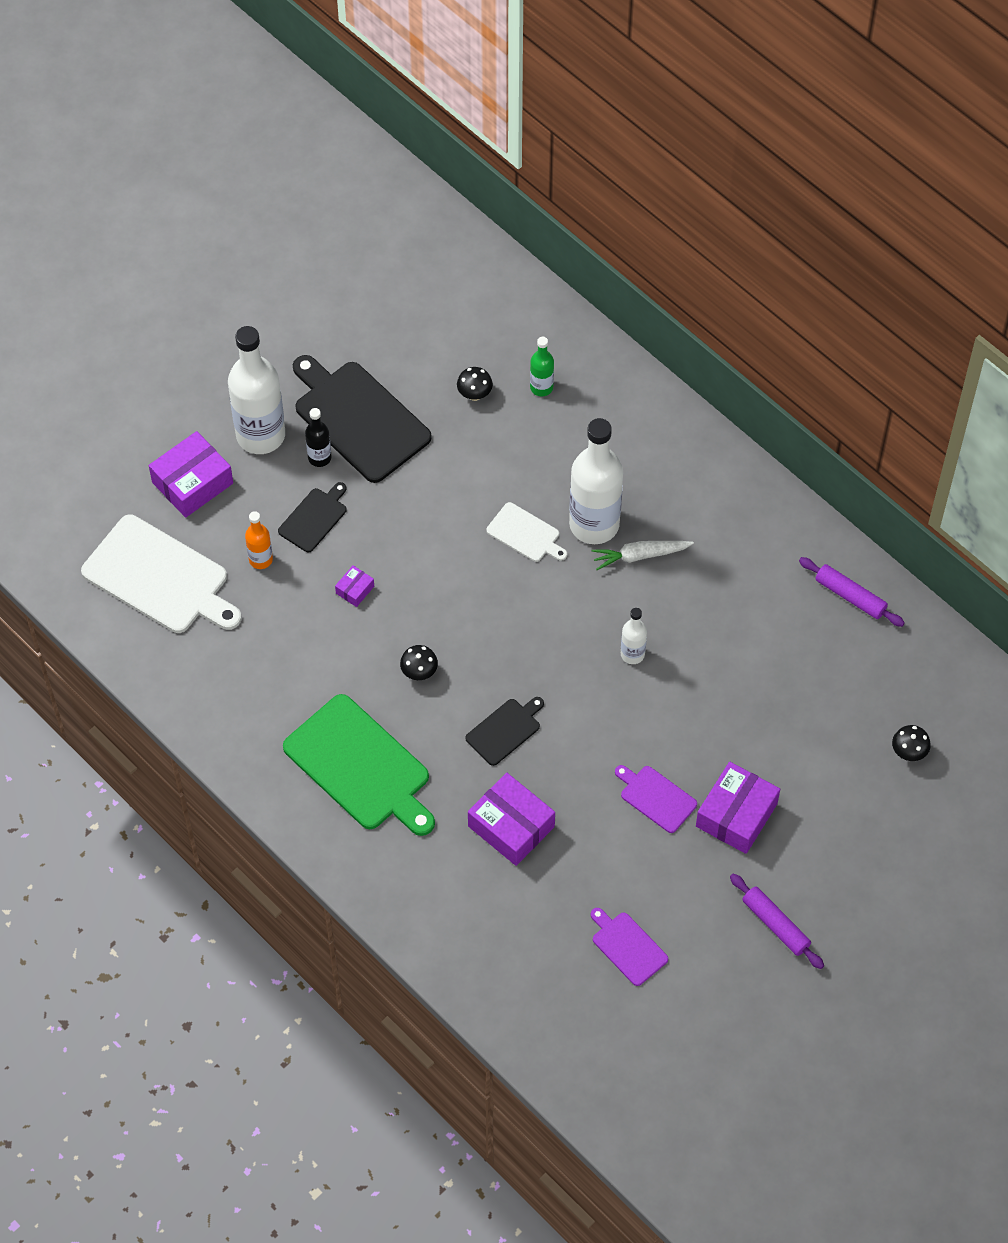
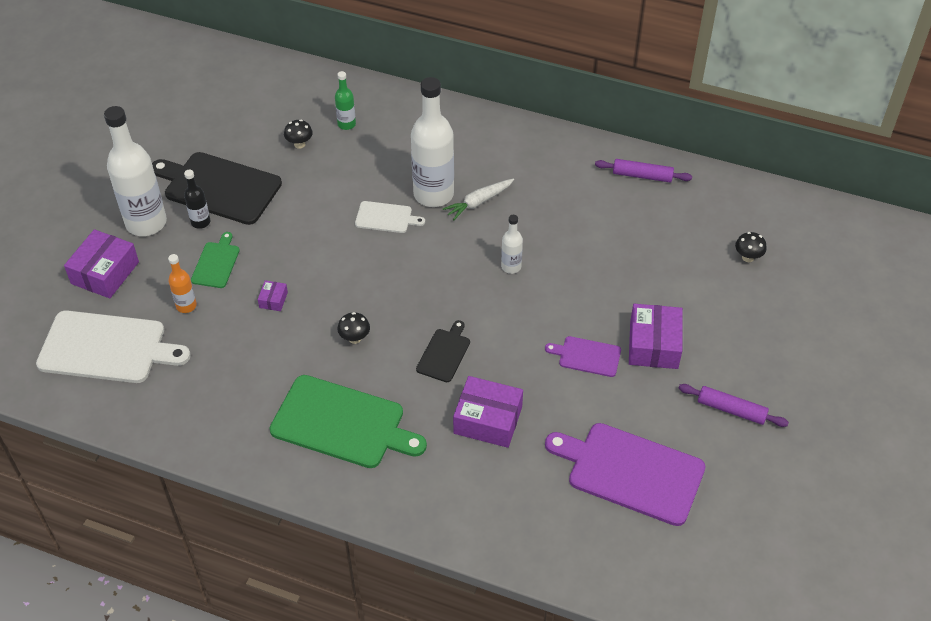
camera: 25 degrees left, 10 degrees down
black cutting board [278,482,347,552] -> green cutting board [191,232,240,288]
purple cutting board [591,908,668,986] -> purple cutting board [545,423,706,526], size x1.98

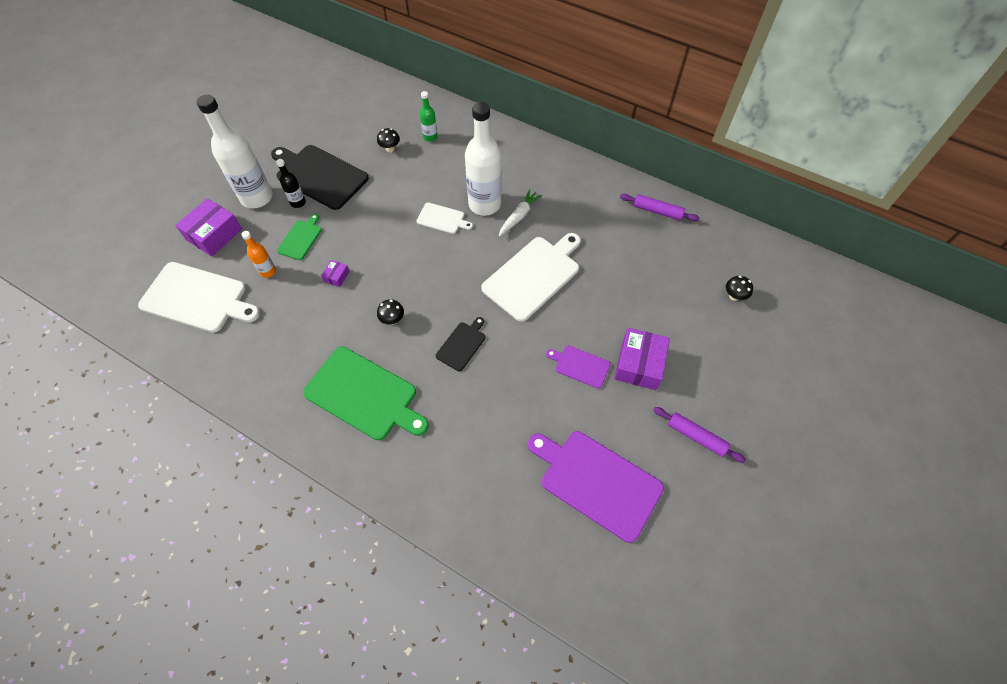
camera: 10 degrees right, 10 degrees up
white carrot [443,178,514,221] -> white carrot turned 150 degrees clockwise [499,189,542,237]
purple box [453,376,523,448] -> none
white bottle [501,215,523,274] -> white cutting board [481,233,581,322]

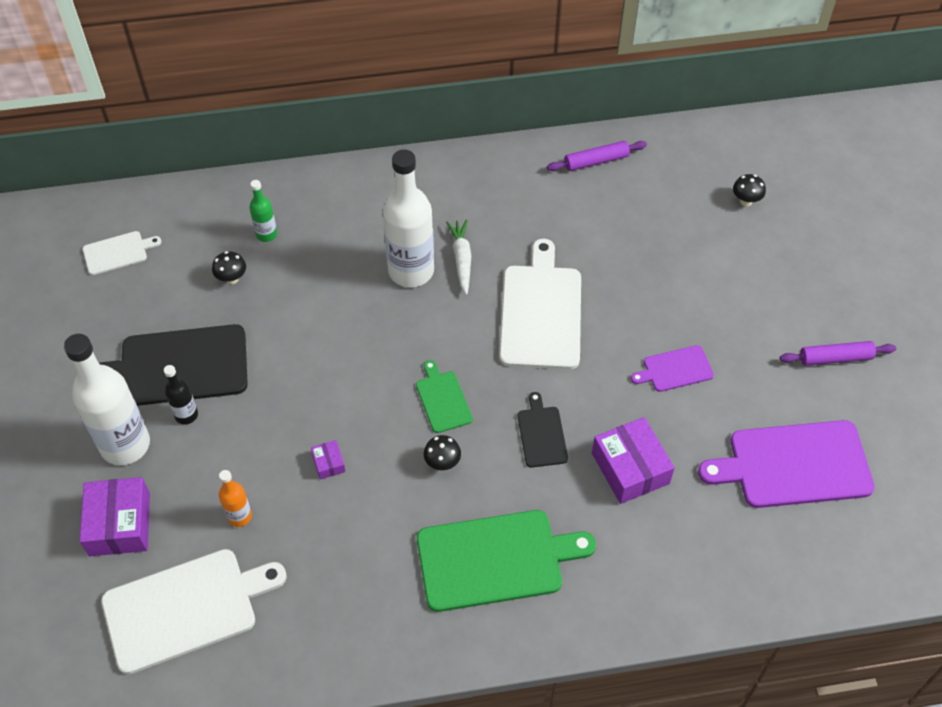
camera: 40 degrees left, 5 degrees down
green cutting board [277,214,322,260] -> green cutting board moved to [416,360,473,433]
white cutting board [417,203,473,234] -> white cutting board moved to [83,231,161,275]
purple box [614,328,670,390] -> purple box moved to [592,417,675,504]

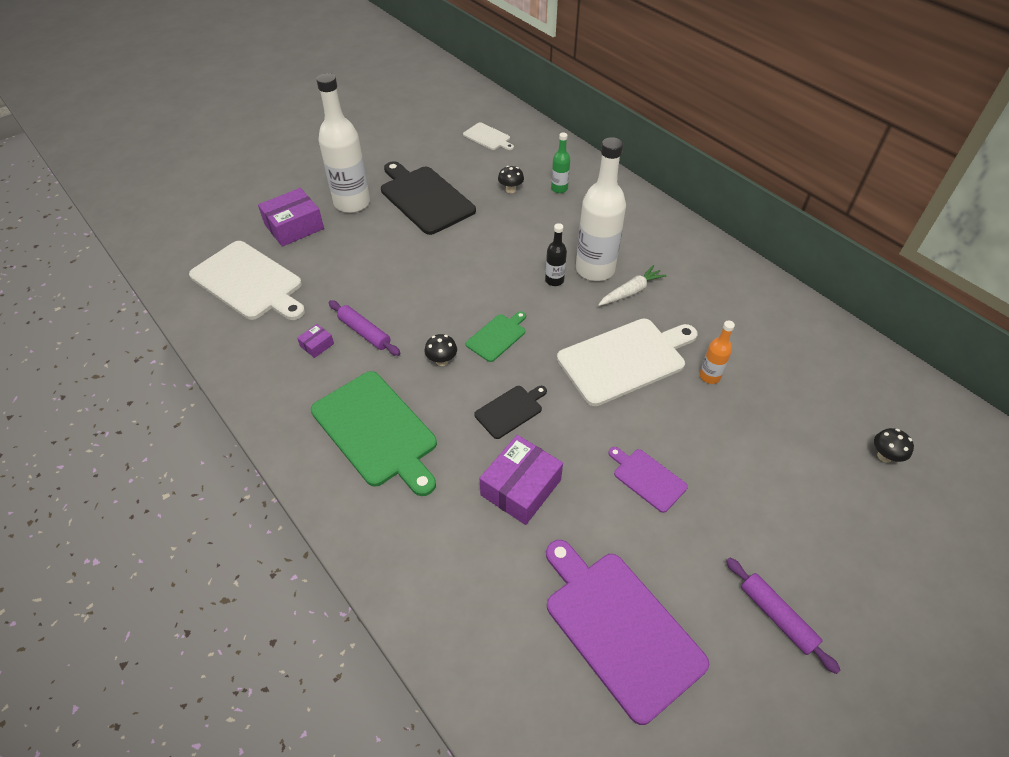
camera: 60 degrees right, 5 degrees down
black bottle [164,365,198,424] -> black bottle moved to [545,223,567,286]
orange bottle [219,470,252,527] -> orange bottle moved to [700,320,735,384]
purple box [311,440,346,480] -> purple box moved to [297,324,334,358]
purple rolling pin [547,141,647,171] -> purple rolling pin moved to [328,300,400,356]

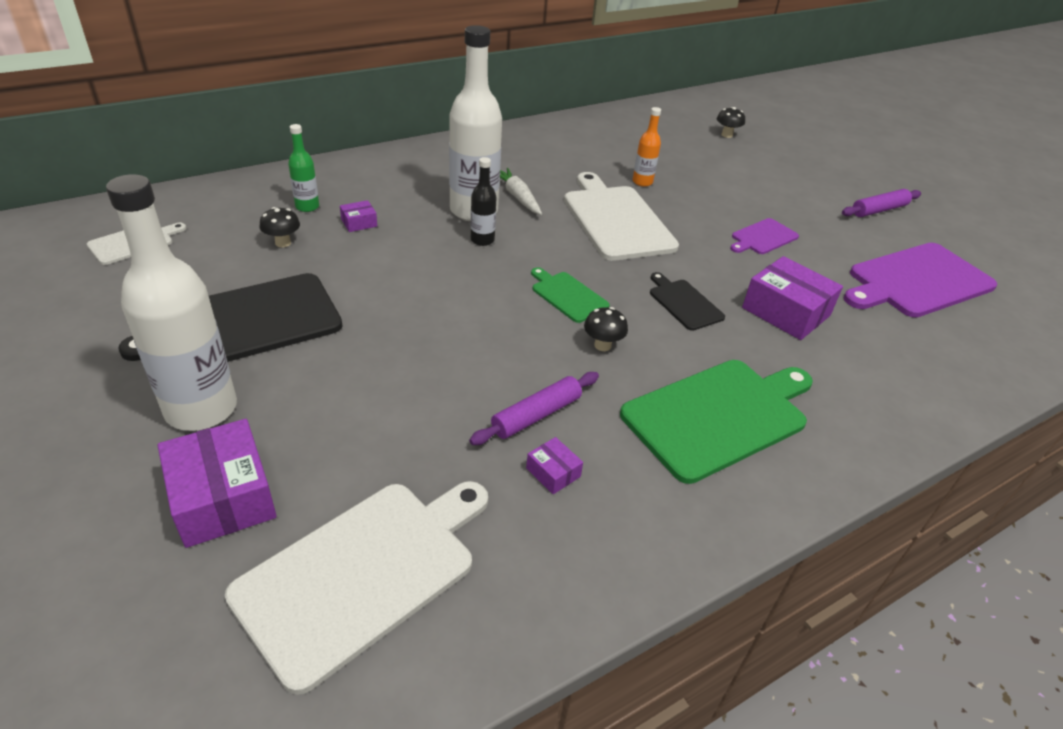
camera: 85 degrees left, 10 degrees down
none -> purple box [340,200,377,232]

